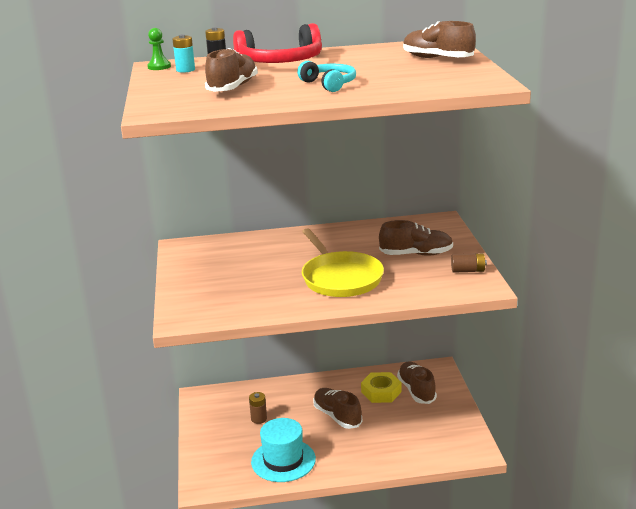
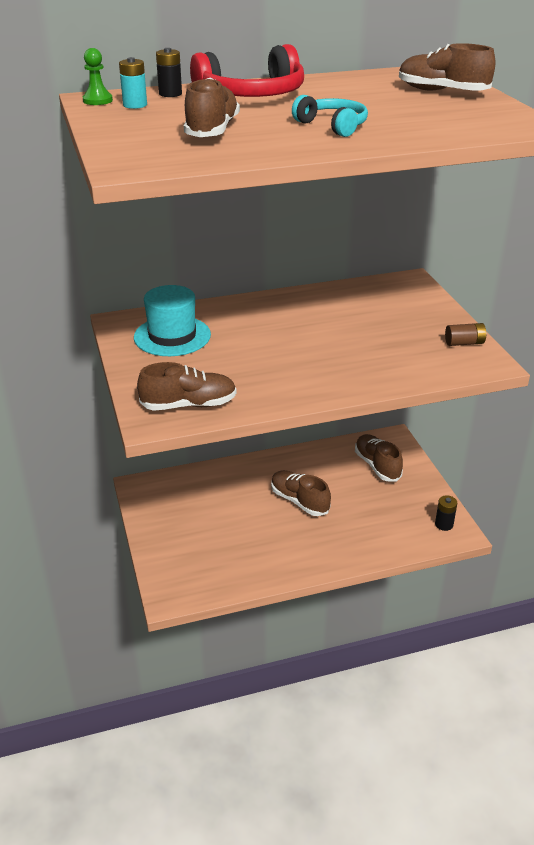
camera: 10 degrees left, 10 degrees up
brown battery [249,392,267,424] -> none
turquoise hat [251,418,316,482] -> turquoise hat moved to [134,285,211,356]
yellow pan [302,228,384,297] -> none
yellow nut [361,372,401,403] -> none
brown shoe [379,220,453,256] -> brown shoe moved to [137,362,237,411]
none -> black battery [435,495,457,531]

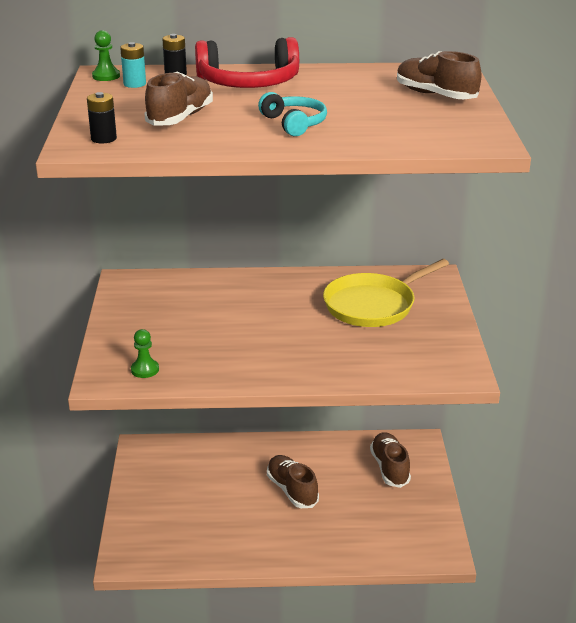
camera: 15 degrees right, 5 degrees down
turquoise hat [134,285,211,356] -> none
brown shoe [137,362,237,411] -> green pawn [131,329,159,378]
black battery [435,495,457,531] -> black battery moved to [87,92,117,143]
brown battery [445,323,487,346] -> none
none -> yellow pan [323,259,449,327]

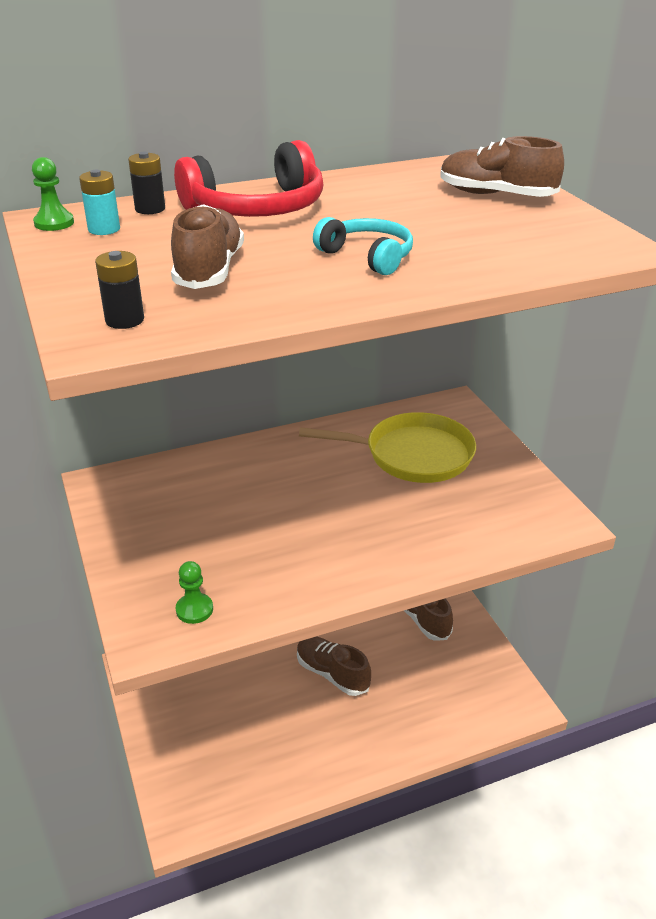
camera: 20 degrees left, 5 degrees up
yellow pan [323,259,449,327] -> yellow pan turned 120 degrees counterclockwise [299,412,476,483]

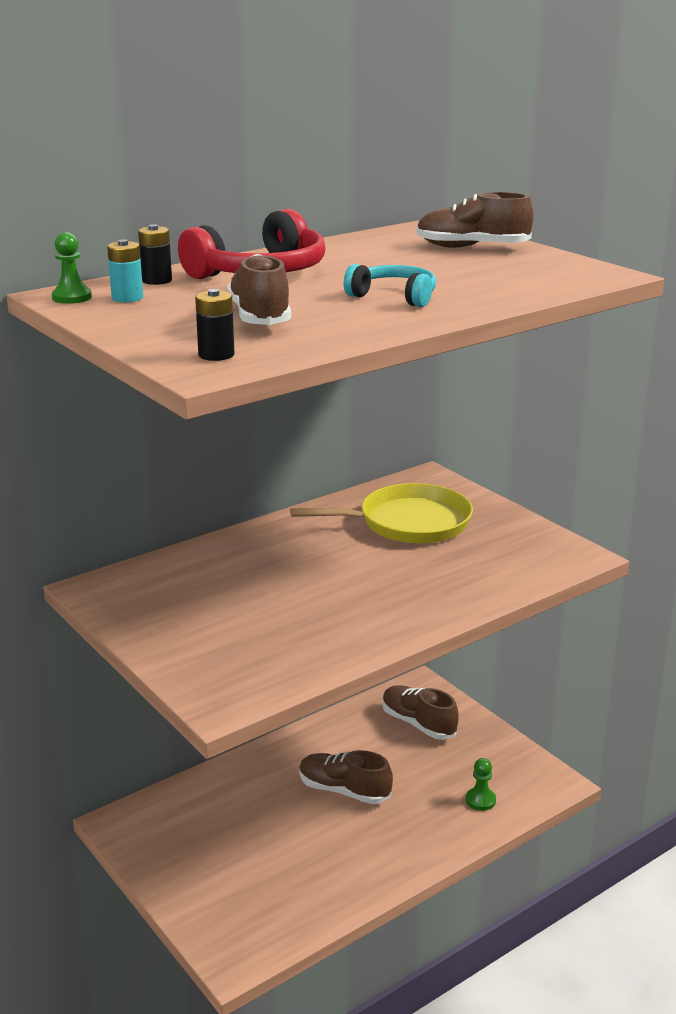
camera: 15 degrees left, 10 degrees down
green pawn [176,561,213,624] -> green pawn moved to [466,758,496,811]

